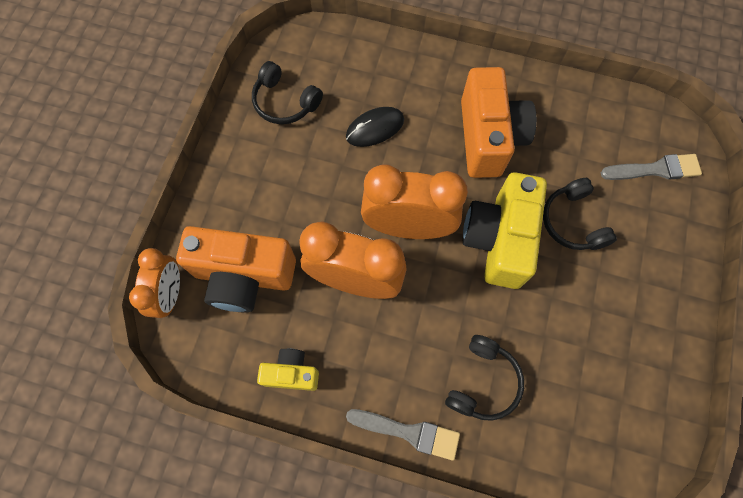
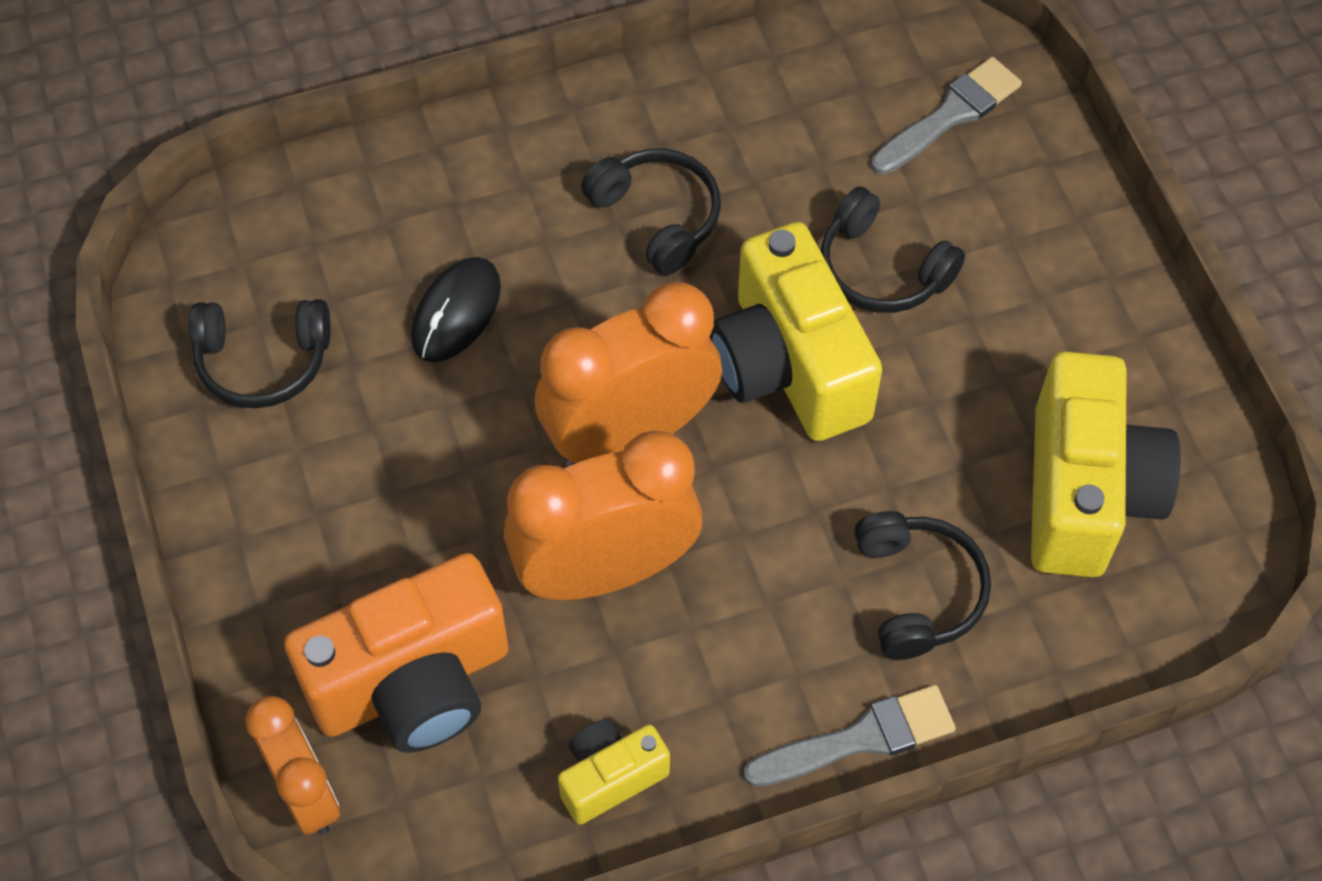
camera: 35 degrees left, 10 degrees down
orange camera [461,67,537,178] -> black headphones [581,148,721,275]
none -> yellow camera [1031,351,1181,578]

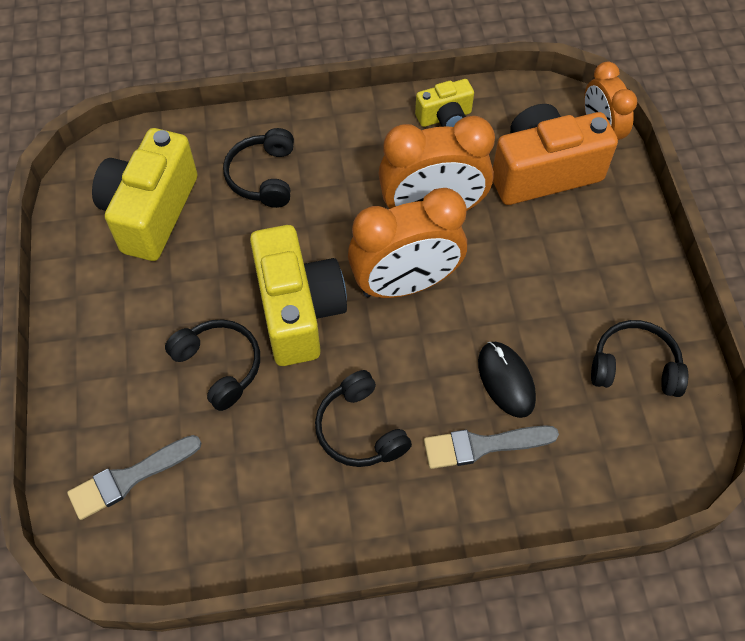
camera: 170 degrees left, 0 degrees up
black mouse [411,257,501,362] -> black mouse turned 60 degrees counterclockwise [478,342,536,418]
grey brush [743,685,956,787] -> grey brush moved to [424,425,559,469]

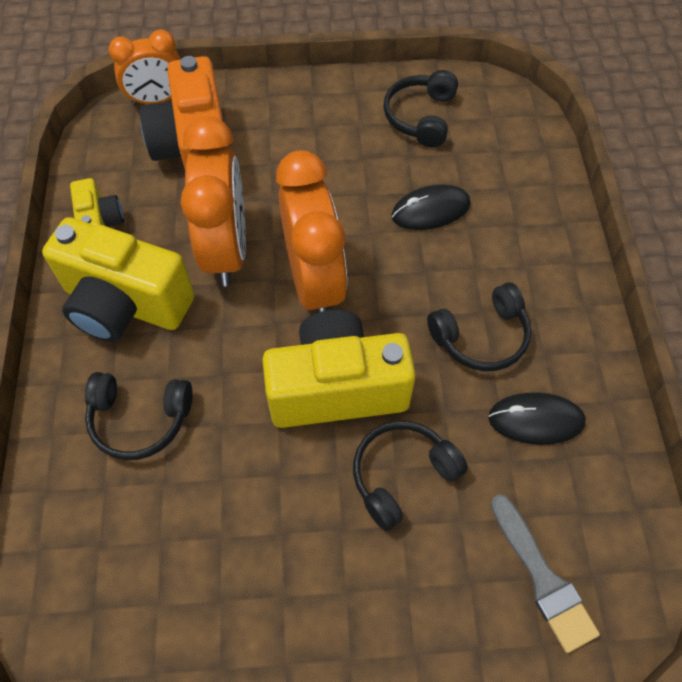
camera: 85 degrees left, 0 degrees up
yellow camera [92,128,198,261] -> yellow camera moved to [42,217,194,342]
grey brush [424,425,559,469] -> none
none -> black mouse [488,392,586,445]

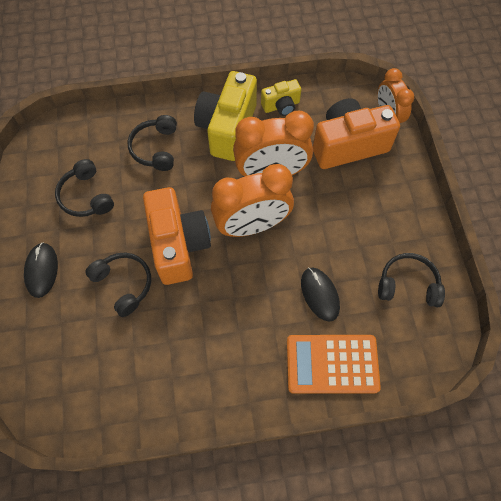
camera: 85 degrees right, 5 degrees up
yellow camera [262,310,416,428] -> orange camera [143,187,211,285]
black headphones [427,283,531,371] -> black headphones moved to [55,159,114,217]
black mouse [488,392,586,445] -> black mouse moved to [24,243,58,298]
grey brush [490,494,600,653] -> none
none -> orange calculator [287,335,381,394]

